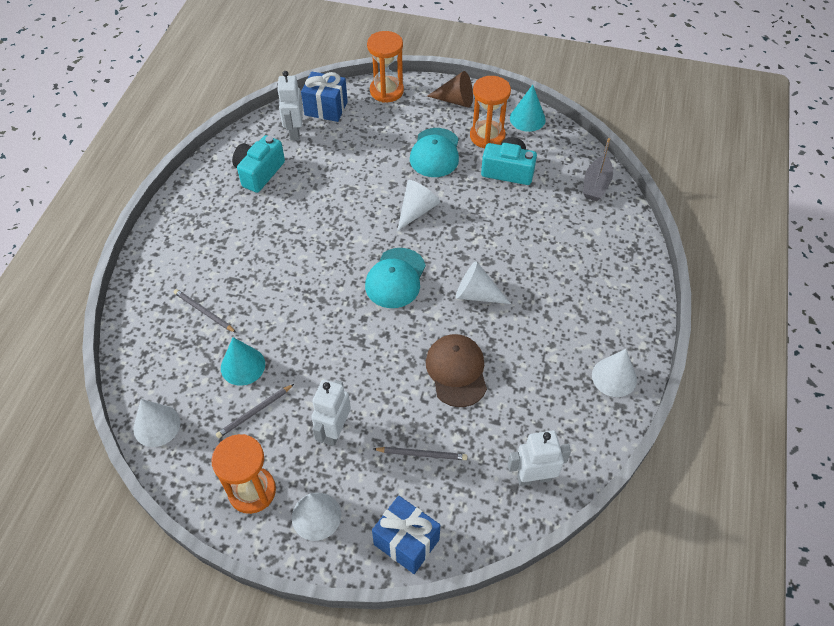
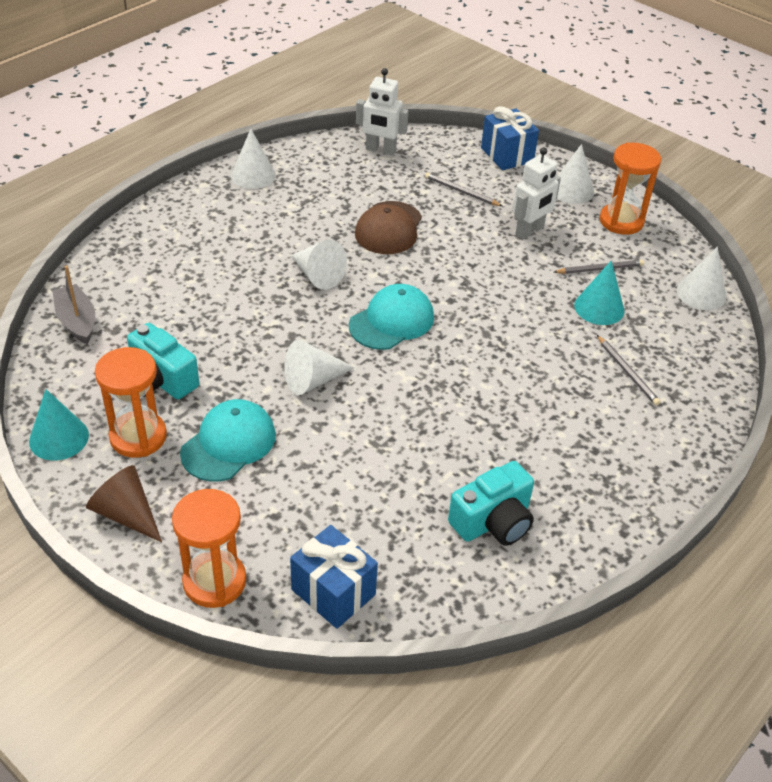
camera: 155 degrees left, 10 degrees down
white robot [277,71,303,141] -> none
grey boat [583,138,613,201] -> grey boat turned 75 degrees counterclockwise [53,265,95,344]

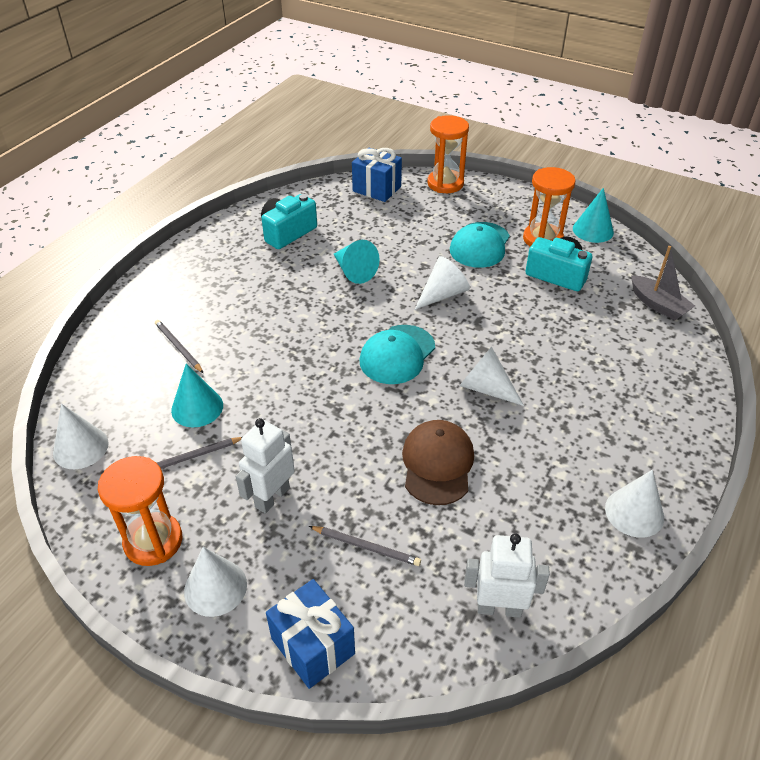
camera: 170 degrees right, 0 degrees up
brown cone [86,465,162,542] -> none
none -> turquoise cone [334,240,379,284]

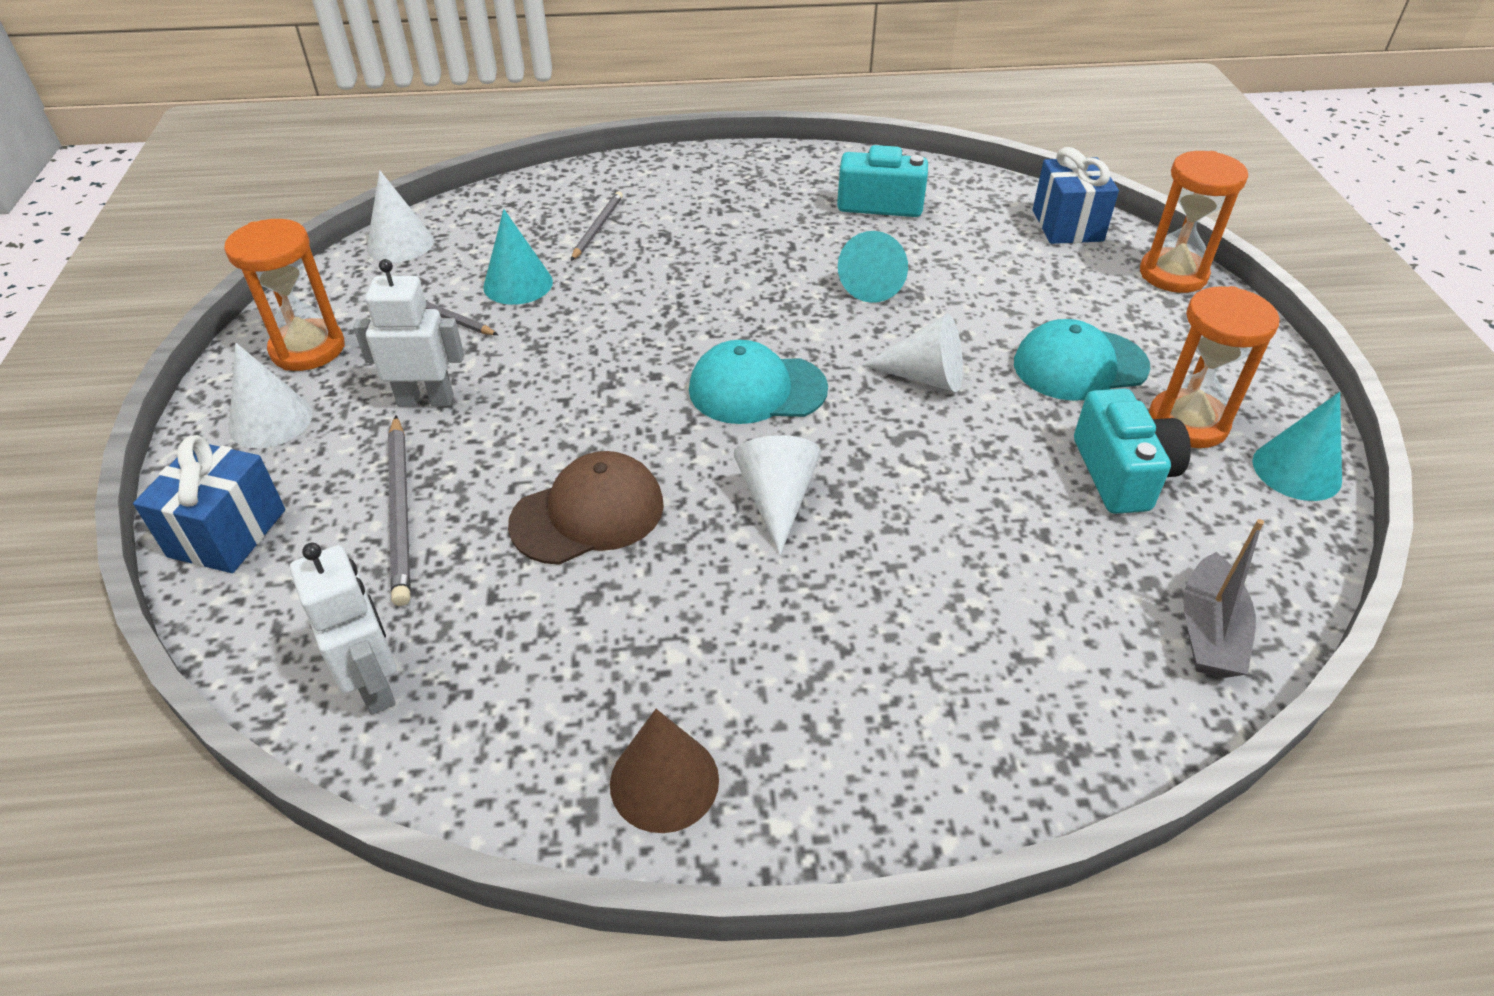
camera: 55 degrees right, 0 degrees up
grey pencil [309,526,421,566] -> grey pencil [388,416,411,606], size x1.52
white cone [605,470,664,538] -> brown cone [610,709,719,833]

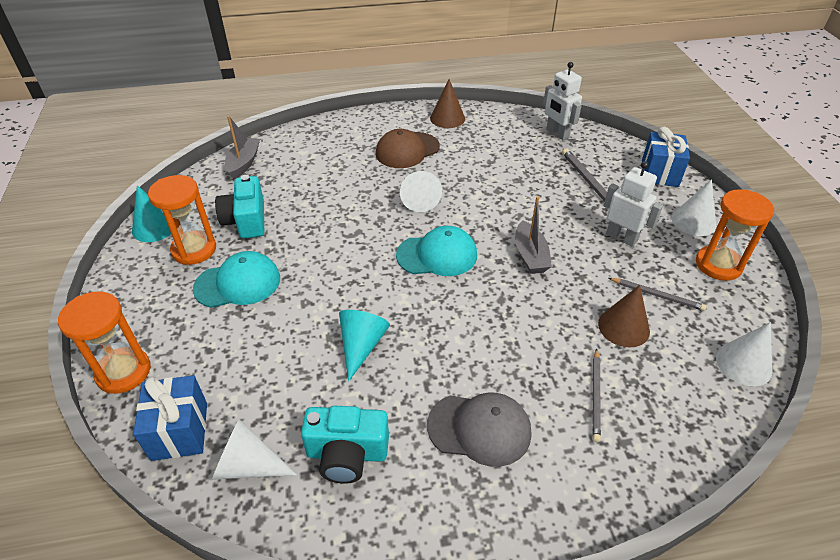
camera: 175 degrees right, 0 degrees up
white robot [353,259,464,407] -> white robot turned 135 degrees counterclockwise [604,161,663,247]
turquoise cone [483,209,553,305] -> brown cone [598,285,650,347]
brown cap [508,451,664,565] -> brown cap moved to [375,129,440,168]
white cone [862,314,963,392] -> white cone moved to [212,419,297,480]
none -> grey cap [427,393,531,467]
none -> grey boat [515,197,552,274]

